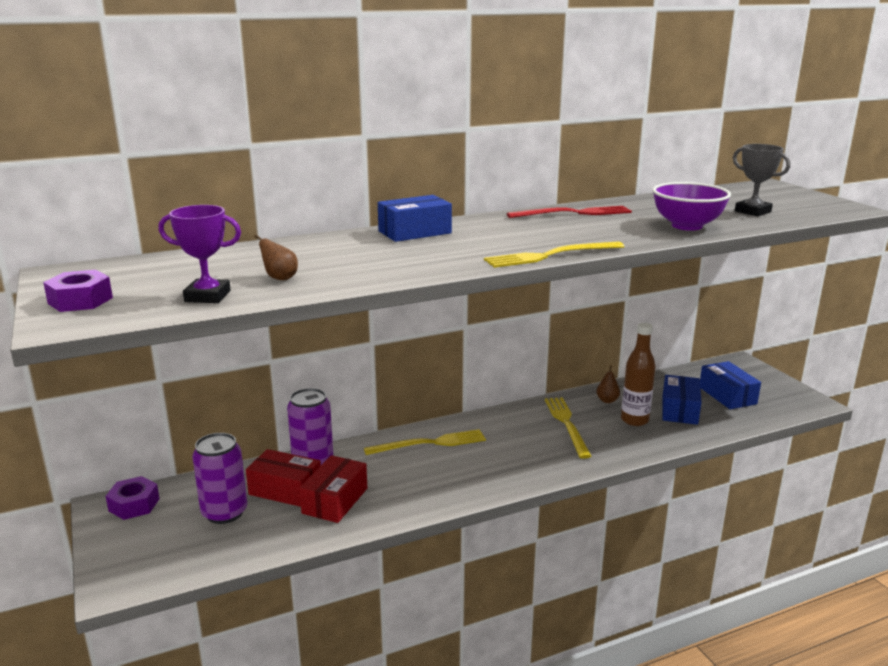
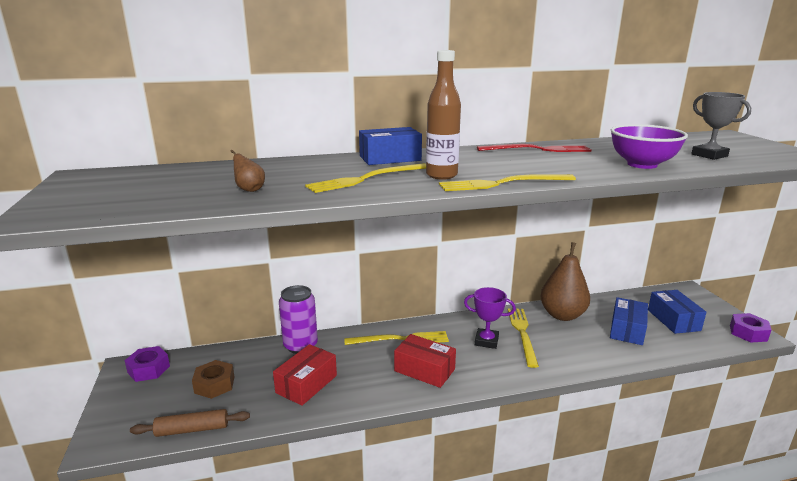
camera: 10 degrees right, 0 degrees up
purple nut [43,270,113,312] -> purple nut moved to [730,313,772,342]
purple trophy [158,205,241,303] -> purple trophy moved to [464,287,516,349]
purple can [192,433,247,524] -> brown nut [192,360,234,399]
red box [246,449,321,507] -> red box moved to [394,334,456,388]
brown pear [597,366,620,403] -> brown pear [540,242,590,321], size x2.37
brown bottle [621,323,656,426] -> brown bottle moved to [426,50,461,180]
none -> brown rolling pin [130,409,250,437]
none -> yellow fork [305,163,426,193]

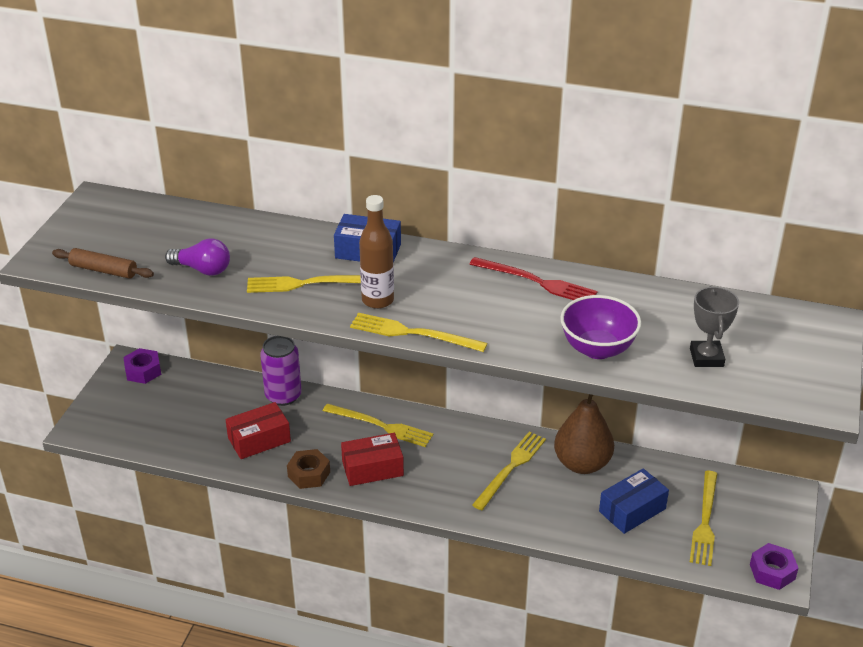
camera: 30 degrees right, 15 degrees up
brown rolling pin [130,409,250,437] -> brown rolling pin moved to [52,248,154,279]
brown nut [192,360,234,399] -> brown nut moved to [287,449,330,489]
brown pear [230,150,265,192] -> purple light bulb [165,238,230,276]
red box [394,334,456,388] -> red box turned 75 degrees counterclockwise [341,433,404,486]
purple trophy [464,287,516,349] -> none
blue box [648,290,707,334] -> yellow fork [690,471,717,566]

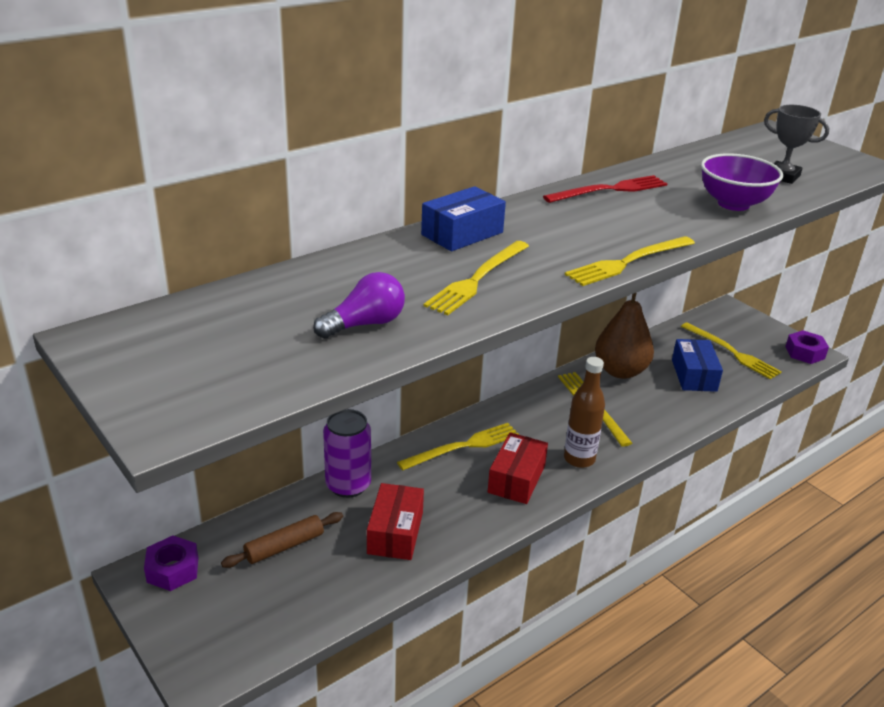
camera: 55 degrees left, 5 degrees down
brown rolling pin [52,248,154,279] -> brown rolling pin moved to [221,512,343,568]
brown nut [287,449,330,489] -> none
brown bottle [359,195,394,309] -> brown bottle moved to [564,357,605,468]

